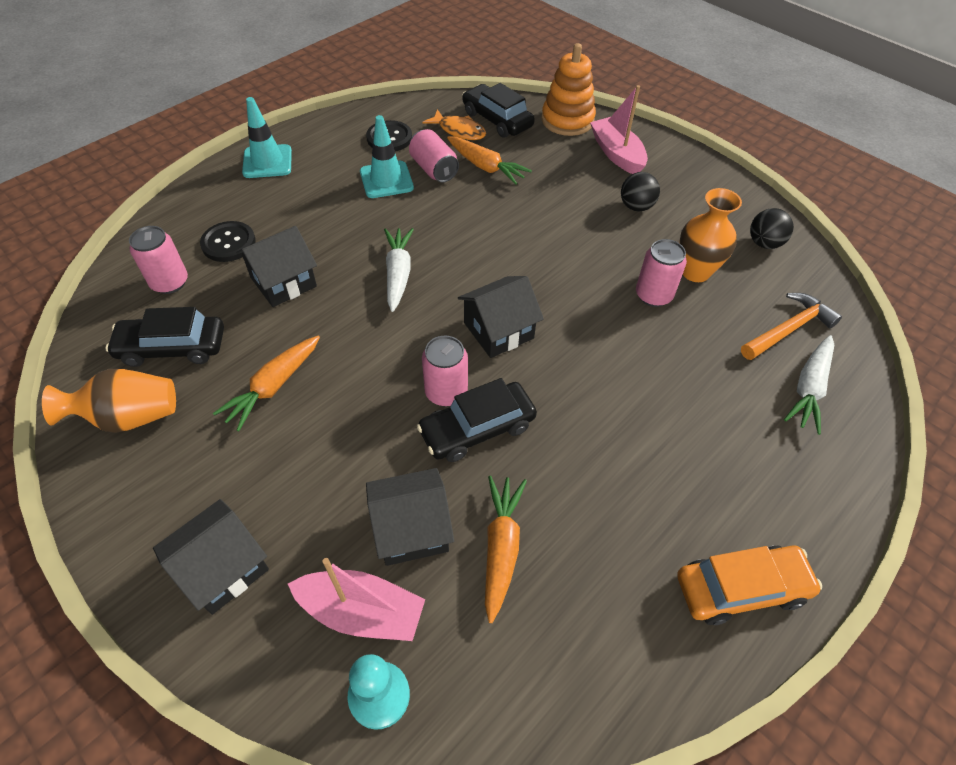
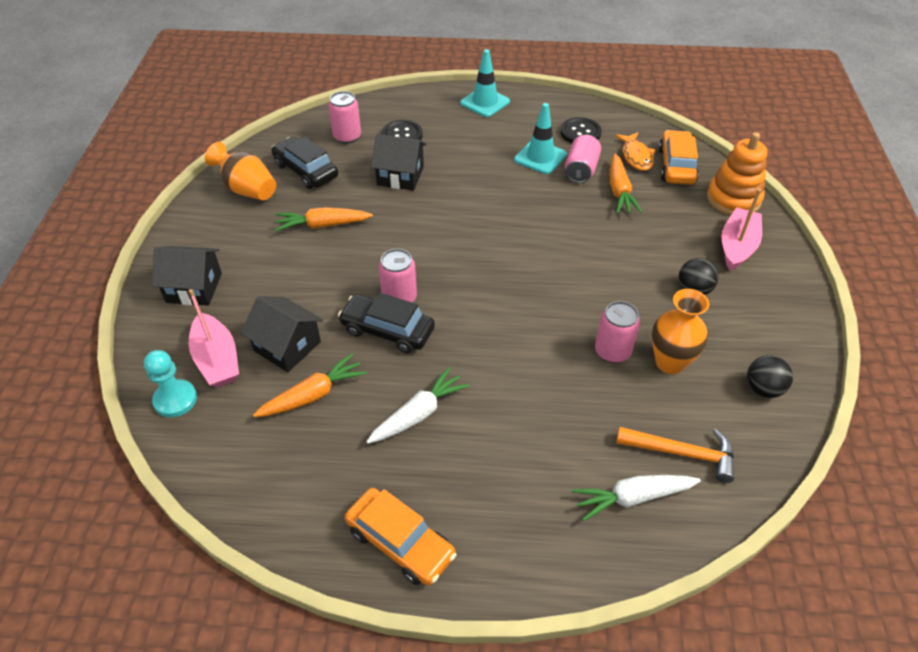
camera: 50 degrees right, 5 degrees down
white carrot [384,228,414,312] -> white carrot moved to [366,367,470,444]
black house [458,276,544,358] -> none
black car [462,83,535,138] -> orange car [658,130,699,185]

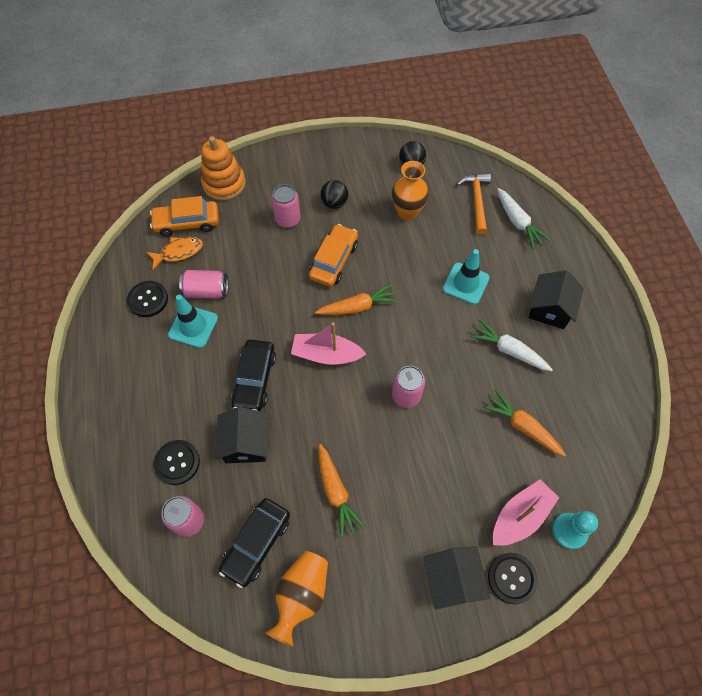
camera: 105 degrees left, 15 degrees up
black house [241,296,323,372] -> black house moved to [529,270,584,329]
black car [338,293,435,353] -> black car moved to [231,340,276,411]
orange car [345,488,456,586] -> orange car moved to [309,224,358,287]
turquoise traffic cone [460,49,510,117] -> turquoise traffic cone moved to [443,249,490,305]
pink can [595,301,640,363] -> pink can moved to [271,184,300,228]
orange carrot [610,153,642,214] -> orange carrot moved to [315,284,399,315]
pink boat [722,189,762,271] -> pink boat moved to [291,322,366,365]
none -> black button [488,553,538,604]

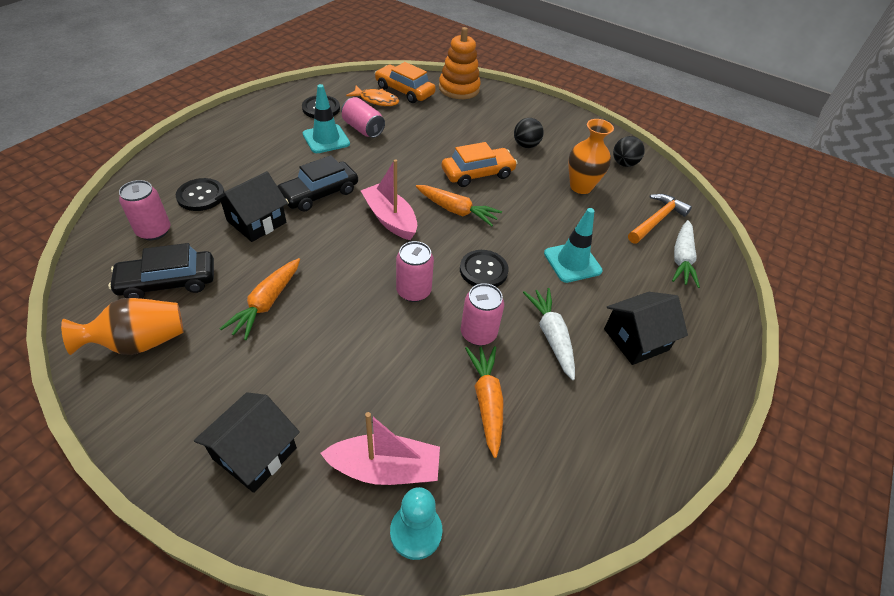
camera: 40 degrees right, 15 degrees down
pink can [271,184,300,228] -> pink can moved to [461,283,504,346]
black button [488,553,538,604] -> black button moved to [460,250,509,287]

